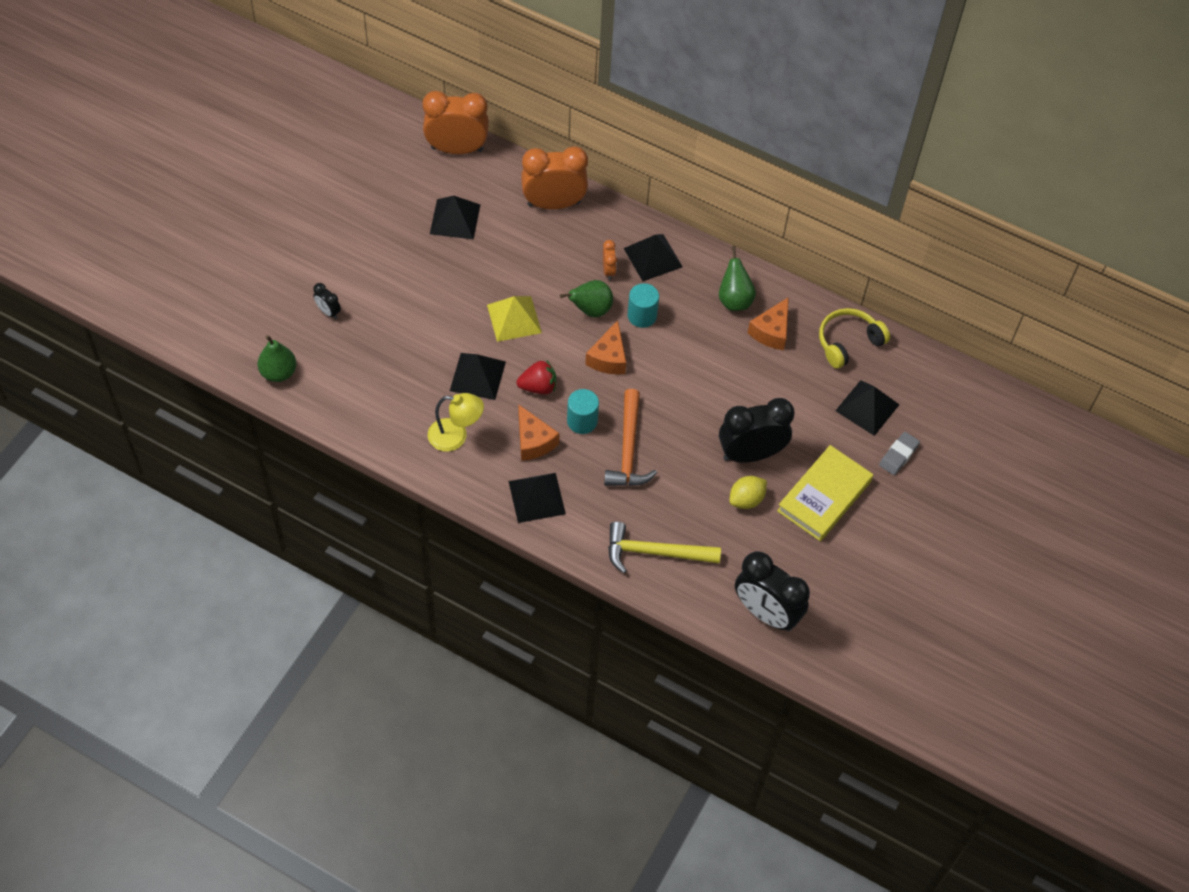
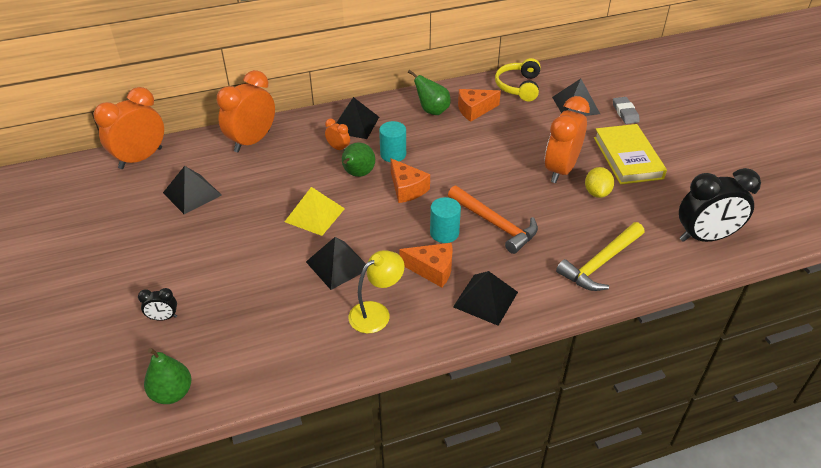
camera: 45 degrees left, 15 degrees down
red strawberry [516,360,556,395] -> none
black clock [719,398,795,463] -> orange clock [545,96,590,183]
orange cheese [748,297,789,350] -> orange cheese turned 90 degrees clockwise [458,89,501,122]

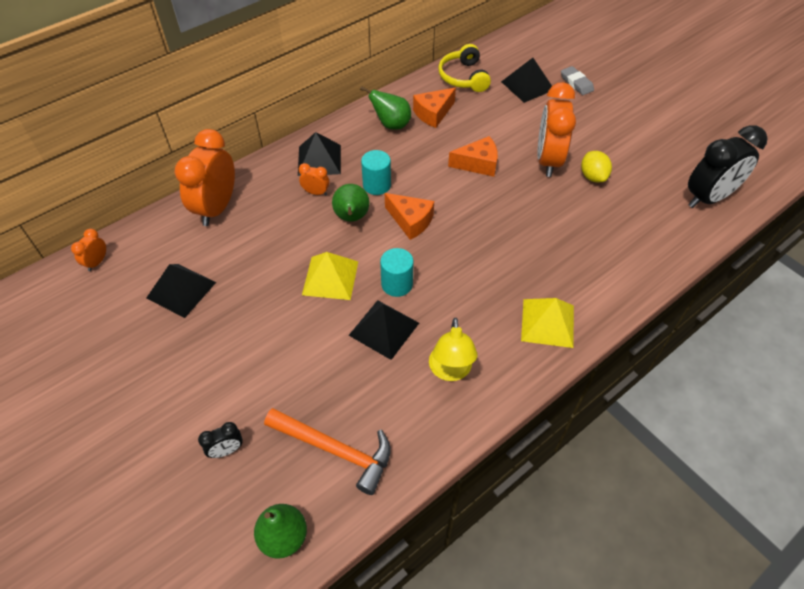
camera: 20 degrees left, 10 degrees up
orange clock [93,87,164,169] -> orange clock [71,229,106,271], size x0.45
yellow lamp [349,250,404,333] -> yellow lamp turned 150 degrees clockwise [429,318,478,381]
orange cheese [399,243,453,288] -> orange cheese moved to [448,136,498,177]
turquoise cylinder [430,197,461,243] -> turquoise cylinder moved to [380,248,414,297]
orange hammer [448,185,538,254] -> orange hammer moved to [264,408,391,495]
black pyramid [453,271,518,326] -> yellow pyramid [521,298,574,348]
yellow hammer [556,222,644,291] -> none
yellow book [594,124,667,184] -> none

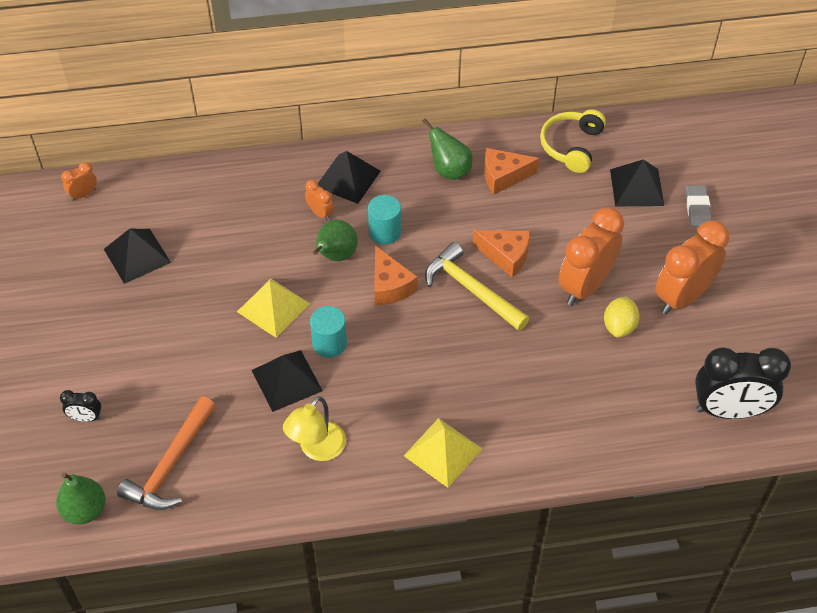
camera: 30 degrees right, 0 degrees up
orange clock [175,129,235,226] -> orange clock moved to [655,221,729,315]
orange hammer [264,408,391,495] -> orange hammer turned 60 degrees clockwise [117,397,216,510]
none -> yellow hammer [425,242,529,331]

